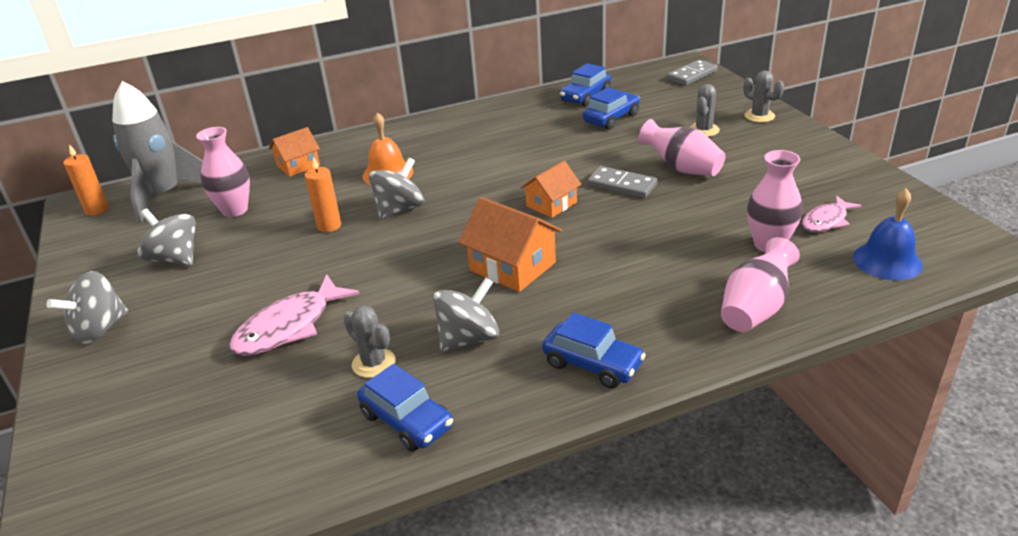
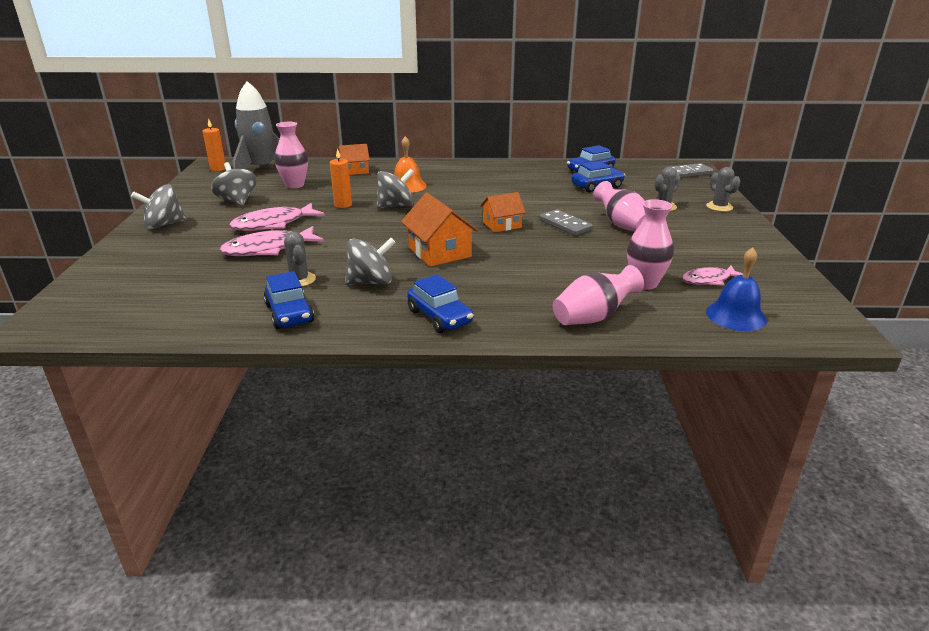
camera: 20 degrees right, 5 degrees down
none -> pink fish [229,203,325,231]

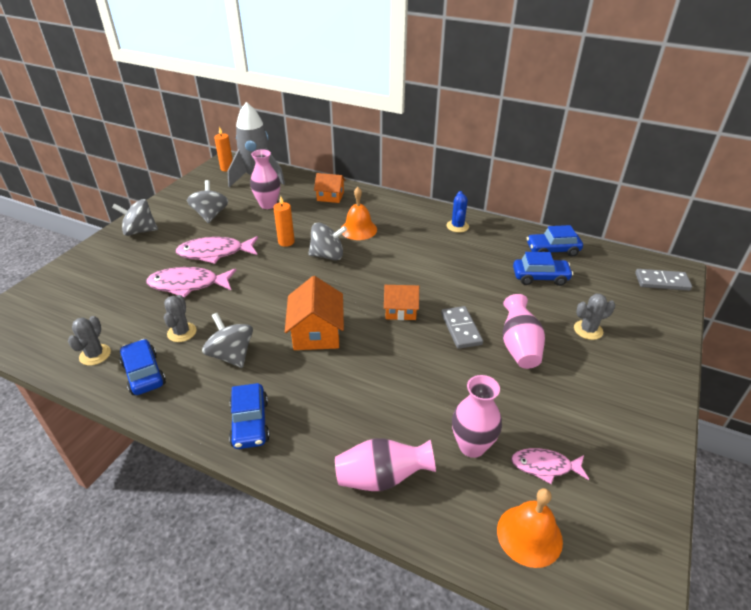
camera: 25 degrees right, 10 degrees up
blue car [264,271,315,329] -> blue car turned 150 degrees clockwise [119,339,166,395]
grey spinning top [345,238,396,285] -> grey spinning top turned 135 degrees counterclockwise [202,313,253,368]
grey cactus [706,167,740,212] -> grey cactus moved to [68,316,111,366]
blue bell [706,247,767,331] -> orange bell [497,488,563,568]
none -> blue cactus [446,191,469,232]

